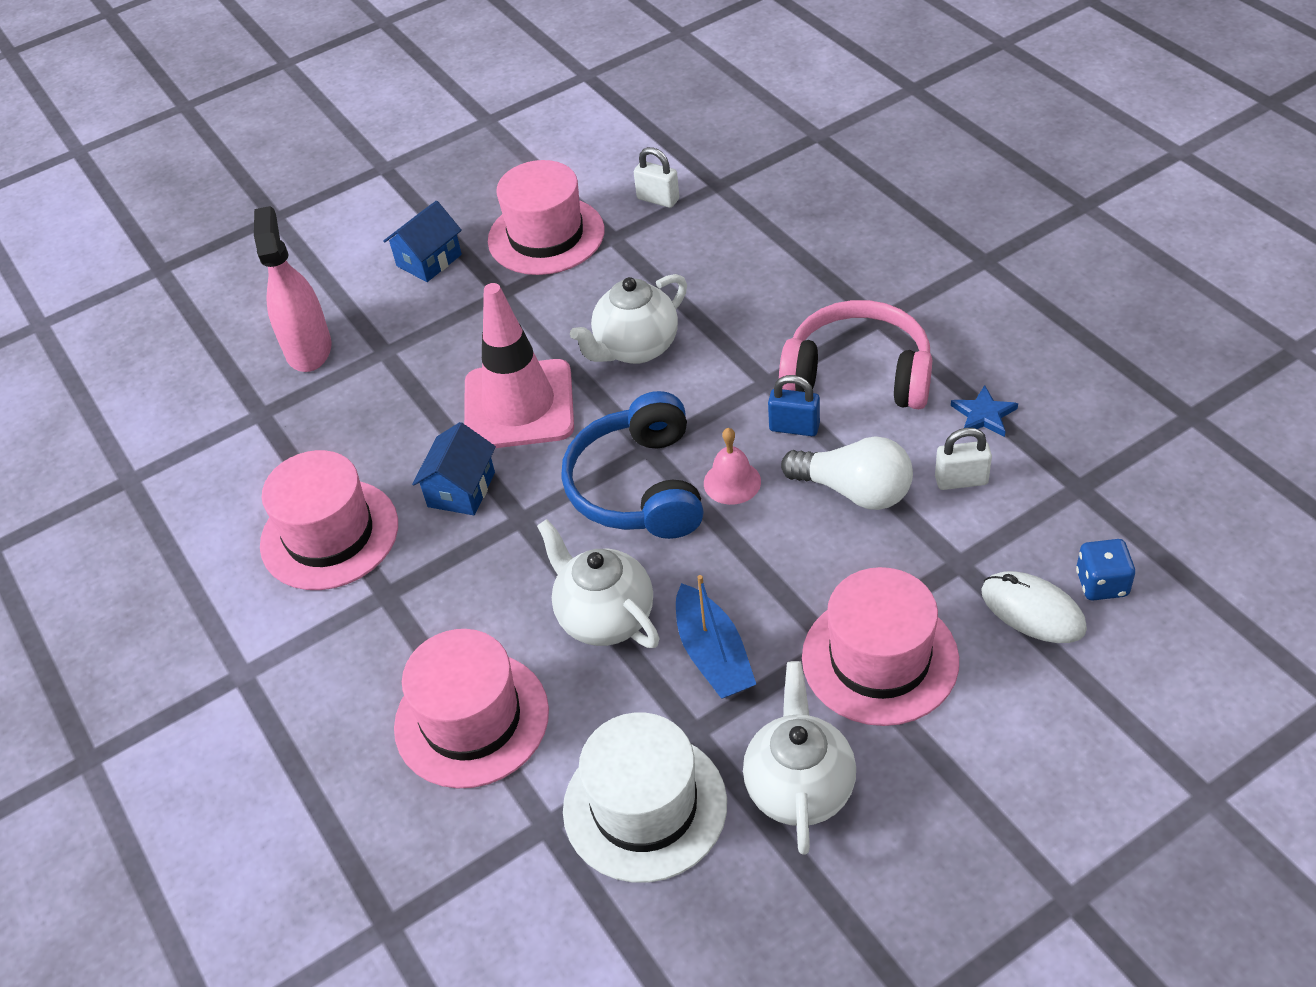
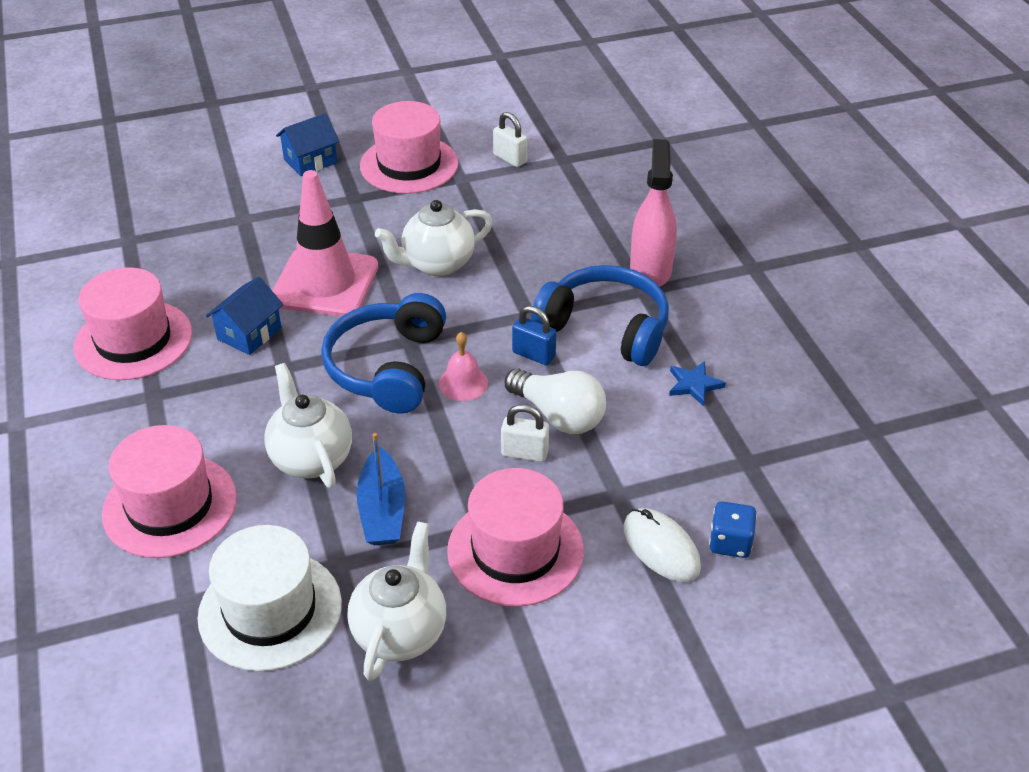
camera: 10 degrees right, 5 degrees down
pink spray bottle [254,206,331,372] -> pink spray bottle moved to [630,139,677,287]
pink headphones [779,300,932,409] -> blue headphones [532,265,669,366]
white padlock [935,428,992,490] -> white padlock moved to [501,404,549,462]

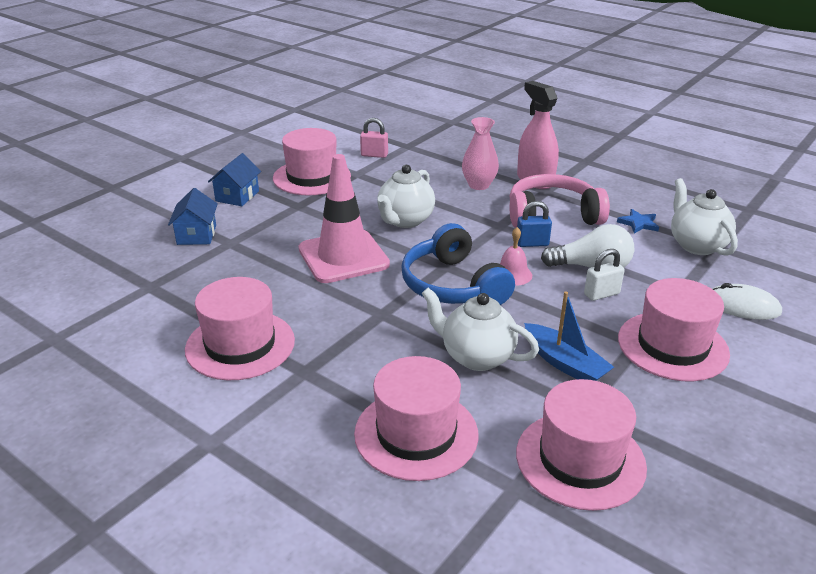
camera: 35 degrees left, 10 degrees down
white hat [197,525,342,671] -> pink hat [516,379,647,511]
blue house [206,277,284,355] -> blue house moved to [168,188,218,245]
white teapot [347,521,446,681] -> white teapot moved to [671,178,738,256]
white padlock [493,112,527,167] -> pink padlock [360,118,388,158]
blue headphones [532,265,669,366] -> pink headphones [510,174,610,228]
blue dice [709,501,757,558] -> none
none -> pink vase [462,117,499,190]

